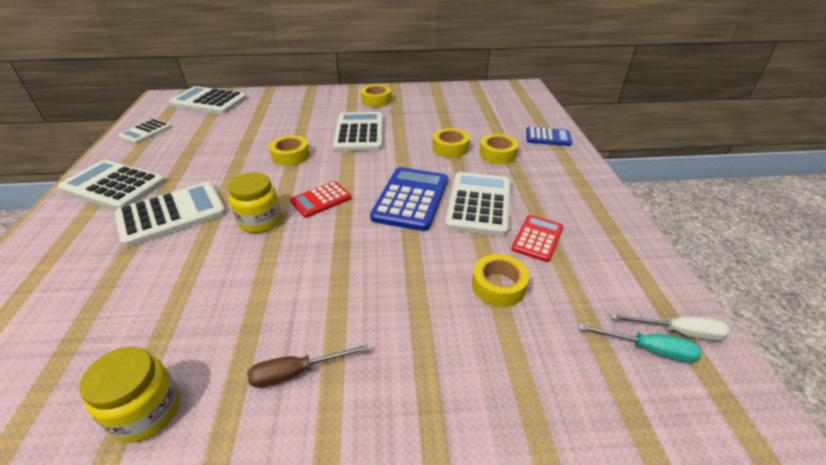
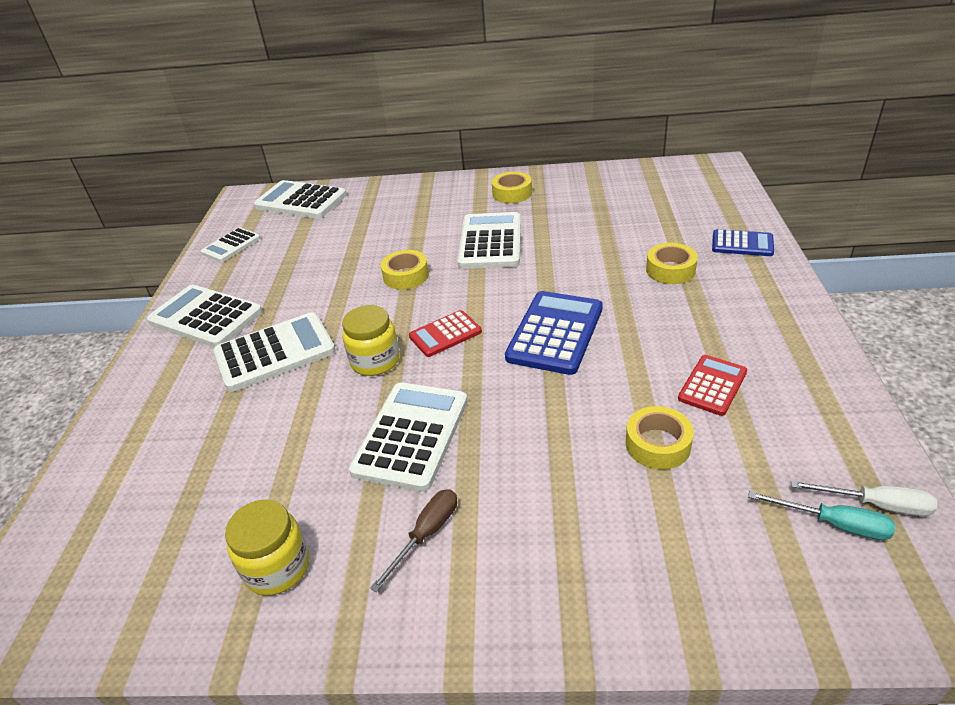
camera: 10 degrees right, 0 degrees up
brown screwdriver [247,344,369,388] -> brown screwdriver turned 135 degrees clockwise [370,489,457,592]
yellow tape [433,128,470,158] -> none
white calculator [445,172,510,236] -> white calculator moved to [349,382,468,492]

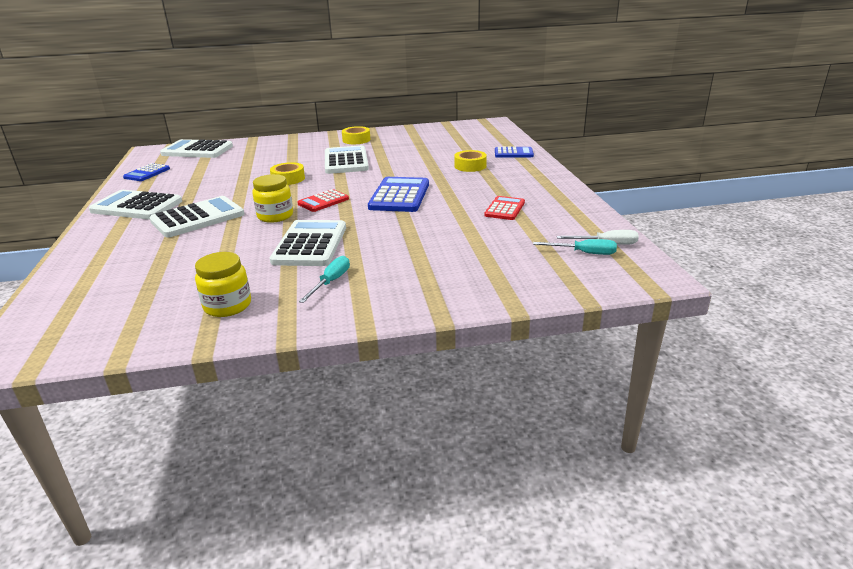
camera: 15 degrees left, 10 degrees down
white calculator [201,227,260,262] -> blue calculator [123,163,170,181]
brown screwdriver [370,489,457,592] -> turquoise screwdriver [299,256,350,303]
yellow tape [626,406,694,470] -> none

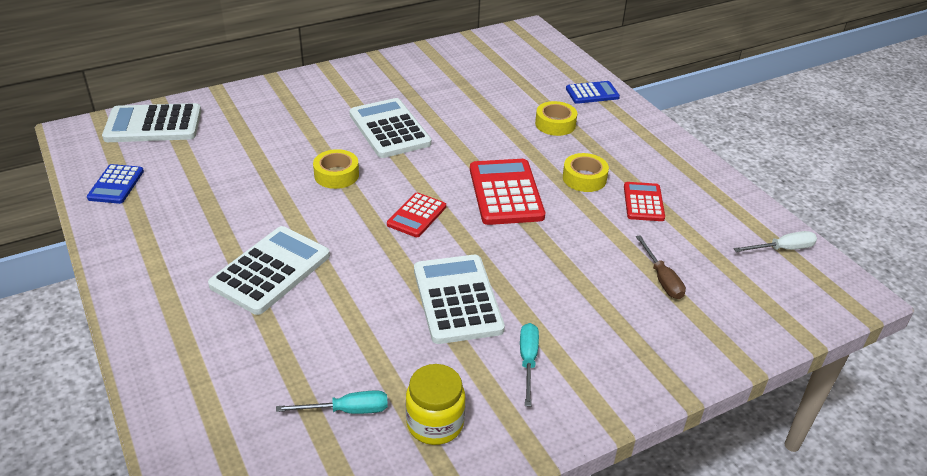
camera: 20 degrees left, 10 degrees up
white calculator [89,190,182,220] -> none
yellow jar [252,174,293,223] -> none
yellow tape [342,126,370,144] -> yellow tape moved to [563,153,609,192]
blue calculator [368,177,429,212] -> red calculator [470,159,545,225]
turquoise screwdriver [533,239,617,255] -> turquoise screwdriver moved to [276,390,388,414]
none -> brown screwdriver [636,235,686,299]

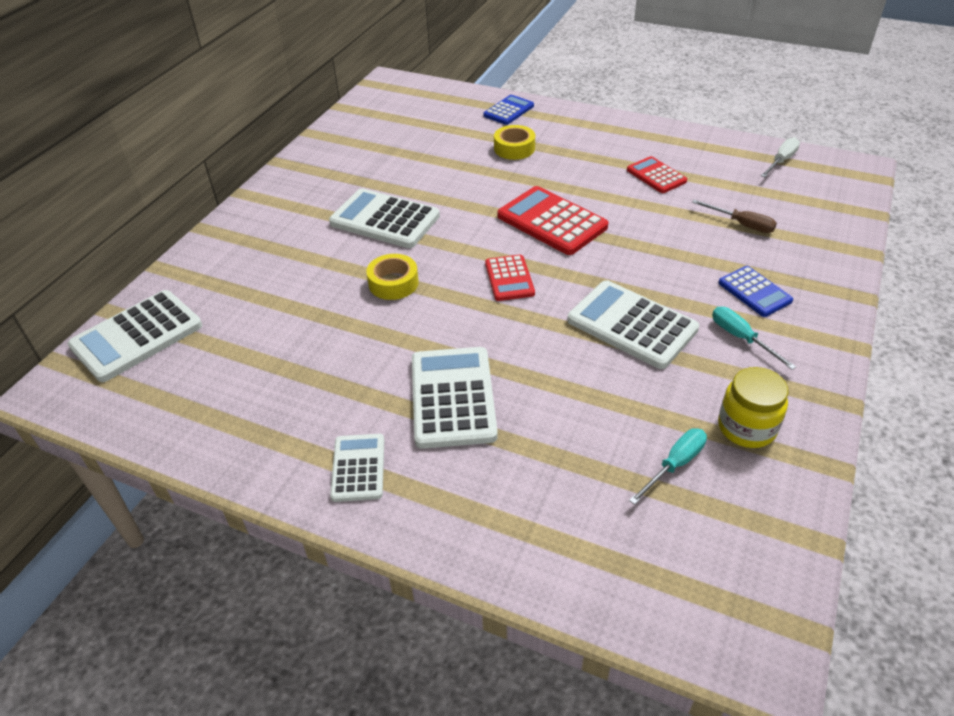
camera: 35 degrees left, 5 degrees up
blue calculator [87,164,144,204] -> blue calculator moved to [718,266,793,317]
yellow tape [563,153,609,192] -> none
none -> white calculator [330,434,384,502]

